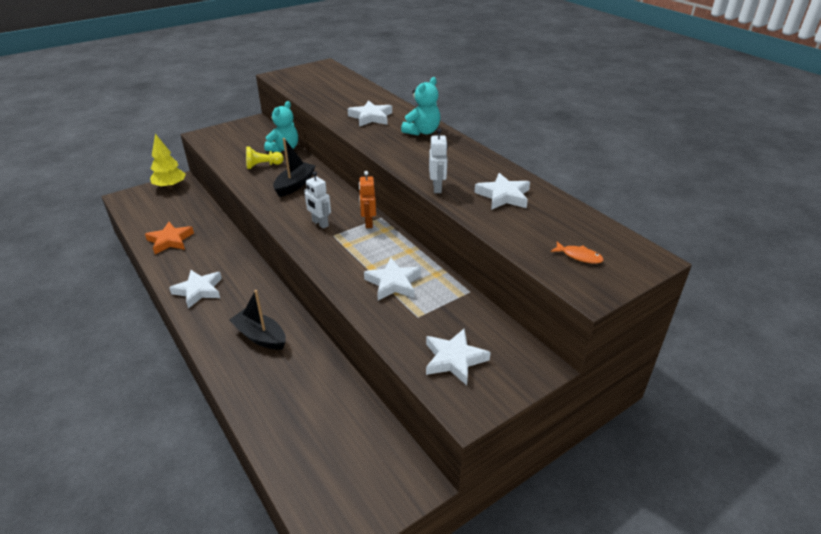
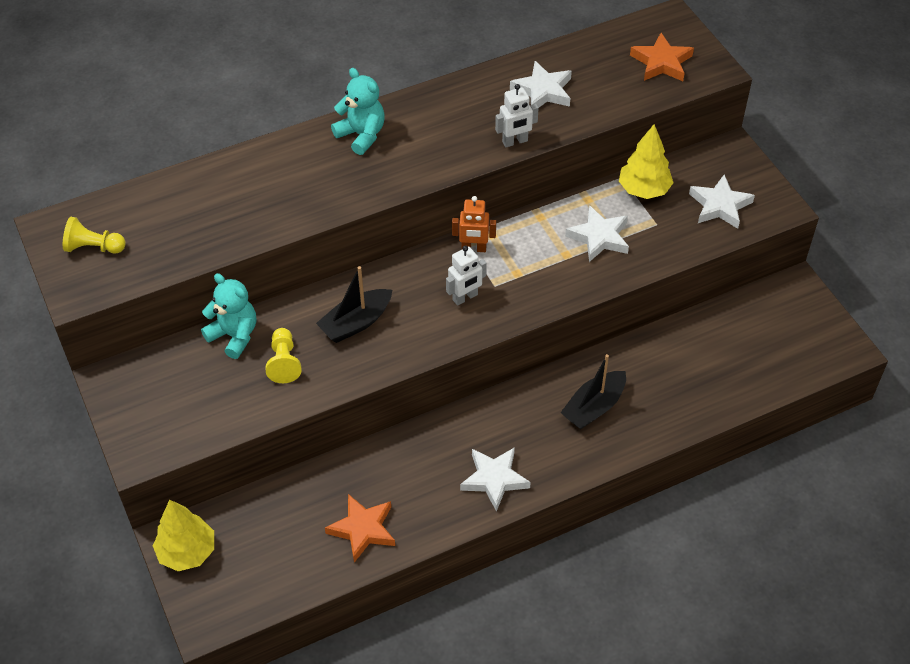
camera: 80 degrees left, 15 degrees up
black boat [273,138,316,197] -> black boat turned 75 degrees counterclockwise [316,266,392,343]
white star [348,100,392,127] -> none
white robot [429,128,448,193] -> white robot turned 150 degrees clockwise [495,84,539,147]
orange fish [551,241,604,263] -> orange star [630,33,694,81]
none -> yellow pawn [63,217,126,254]
none -> yellow tree [619,124,674,199]

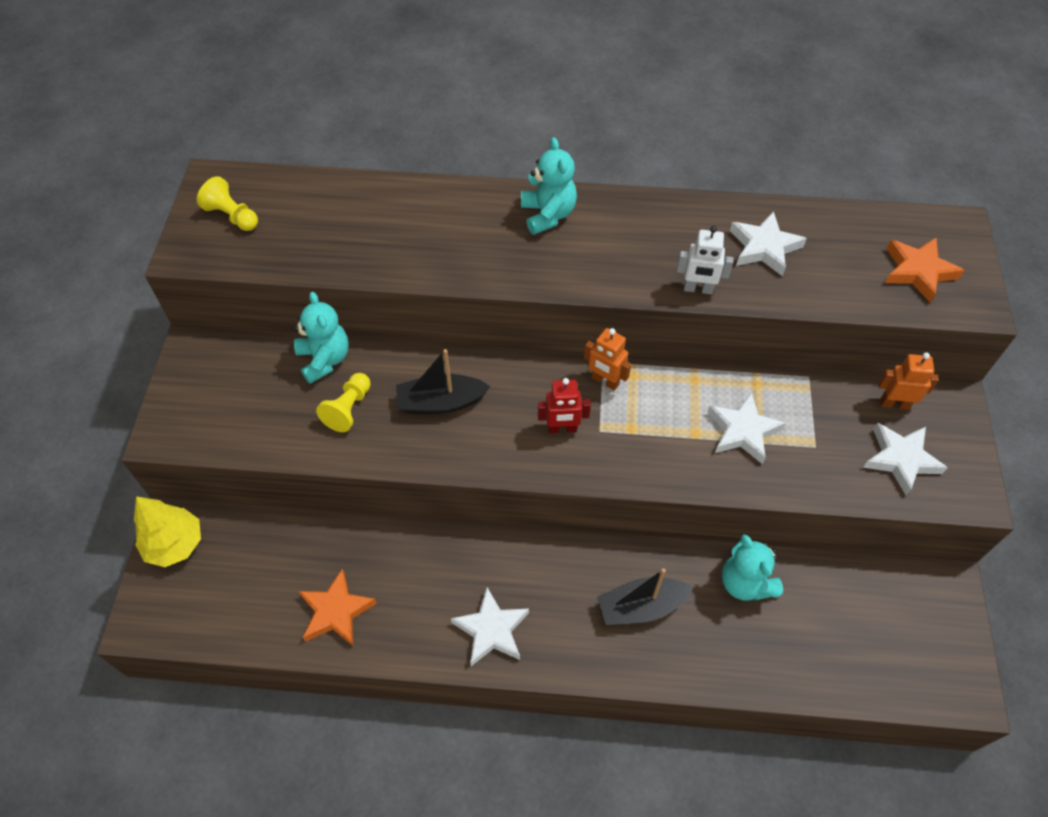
camera: 30 degrees right, 5 degrees up
white robot [446,246,487,306] -> red robot [538,378,591,433]
yellow tree [619,124,674,199] -> none
none -> turquoise teddy bear [722,534,783,601]
none -> orange robot [878,352,939,410]

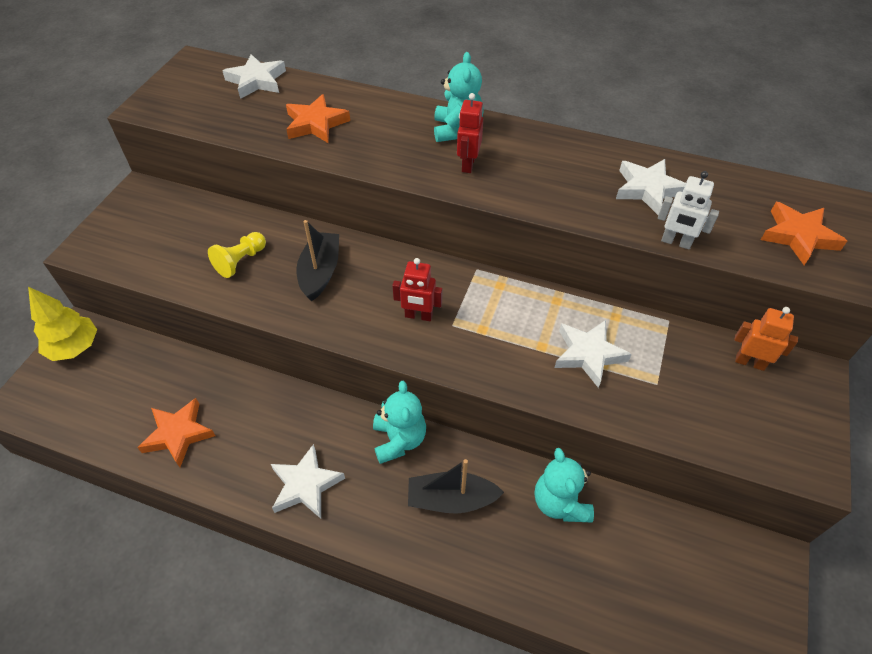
camera: 15 degrees right, 5 degrees down
yellow pawn [197,176,258,231] -> none
turquoise teddy bear [294,292,349,384] -> turquoise teddy bear moved to [373,381,426,464]
black boat [396,349,490,414] -> black boat turned 90 degrees clockwise [296,220,339,301]
orange robot [584,328,631,390] -> none
white robot [677,226,733,294] -> white robot moved to [658,171,719,249]
white star [863,423,948,496] -> white star moved to [222,54,286,99]
none -> orange star [286,94,350,143]
none -> red robot [457,93,483,173]

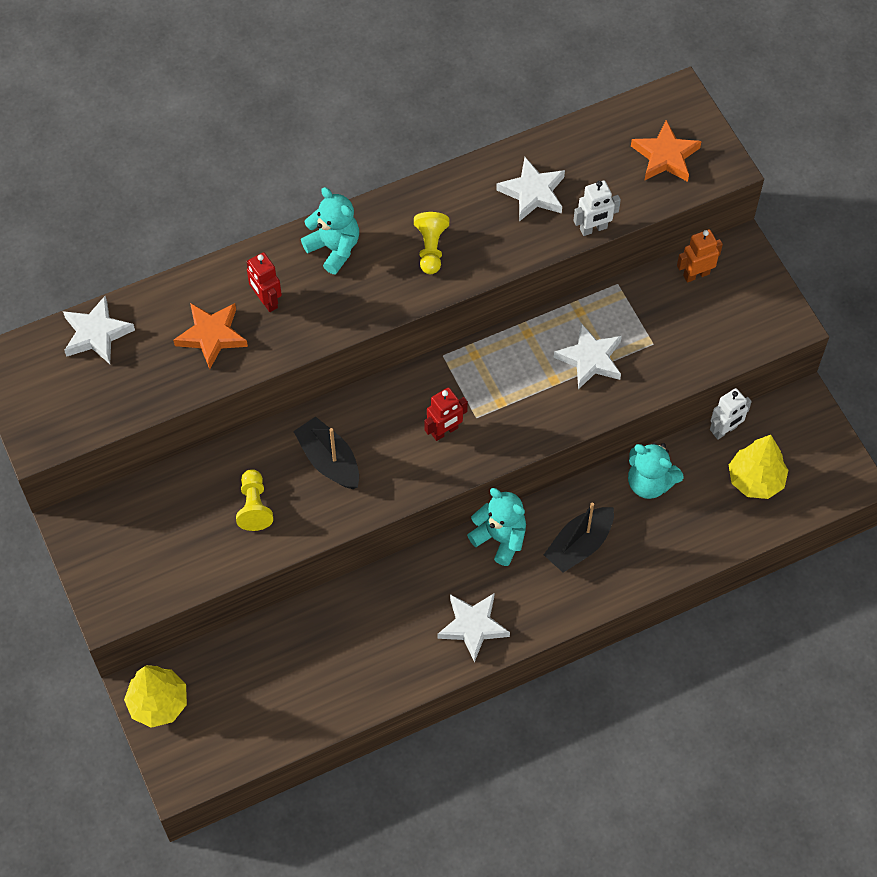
camera: 45 degrees left, 10 degrees up
orange star [137,398,215,467] -> none
red robot [457,93,483,173] -> red robot moved to [246,252,282,312]
none -> yellow pawn [414,212,449,274]
none -> white robot [710,388,752,440]
none -> yellow tree [729,435,788,499]

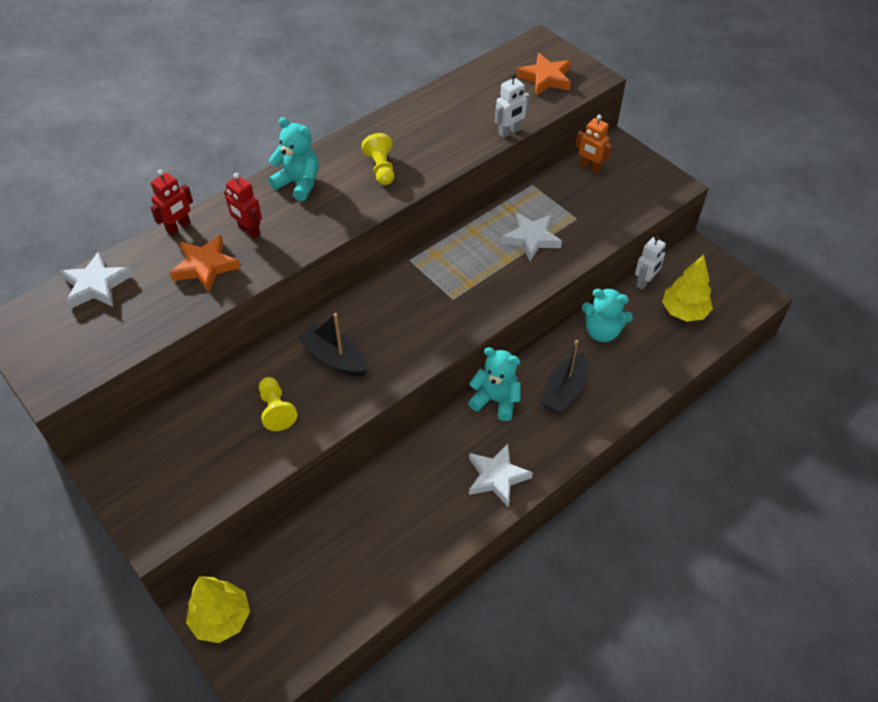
camera: 15 degrees left, 10 degrees down
red robot [424,387,468,441] -> red robot moved to [150,169,193,236]
white star [496,157,565,222] -> none
orange robot [677,229,723,283] -> orange robot turned 105 degrees counterclockwise [575,115,612,173]

